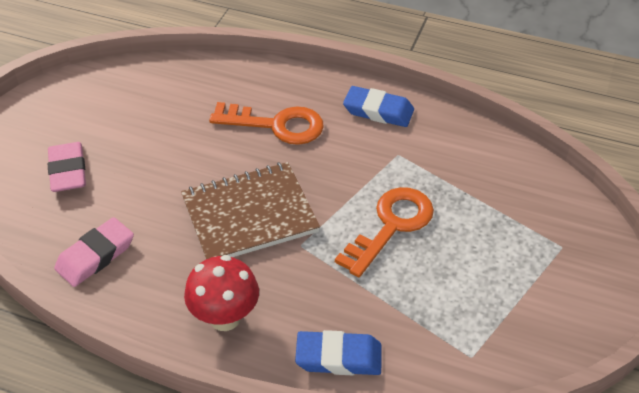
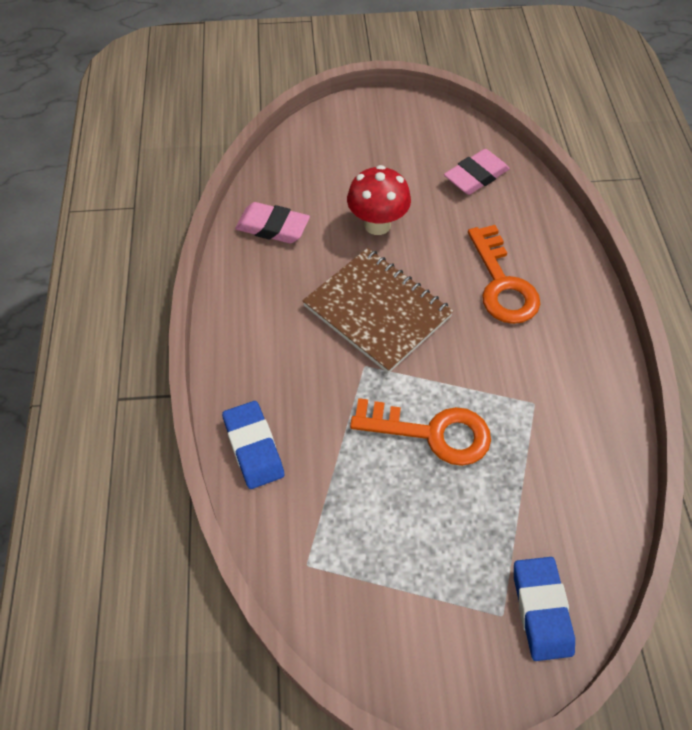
camera: 65 degrees right, 10 degrees up
pink eraser [47,142,86,192] -> pink eraser moved to [444,149,510,195]
red mushroom [184,255,259,331] -> red mushroom moved to [347,165,411,235]
blue eraser [343,86,414,127] -> blue eraser moved to [514,557,575,661]

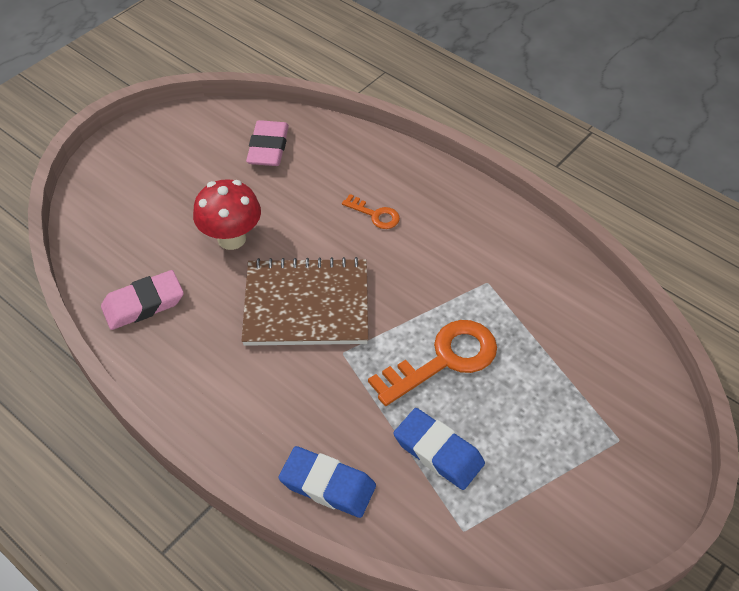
camera: 45 degrees left, 5 degrees down
orange key [468,225,540,324] -> orange key [342,194,400,229], size x0.51
blue eraser [514,557,575,661] -> blue eraser moved to [393,408,485,490]

